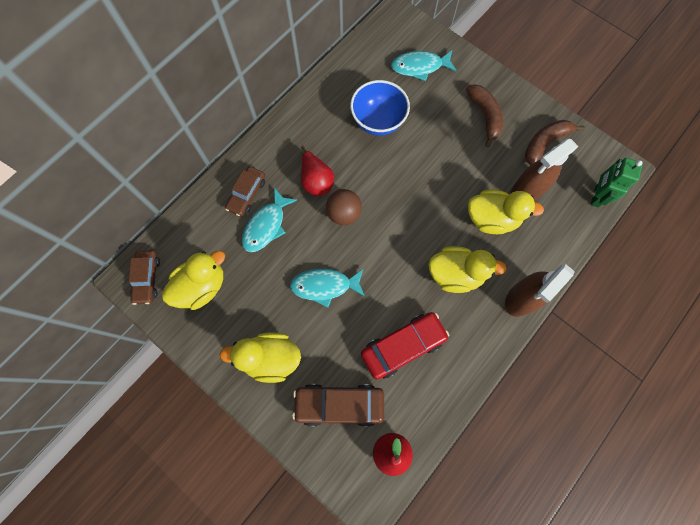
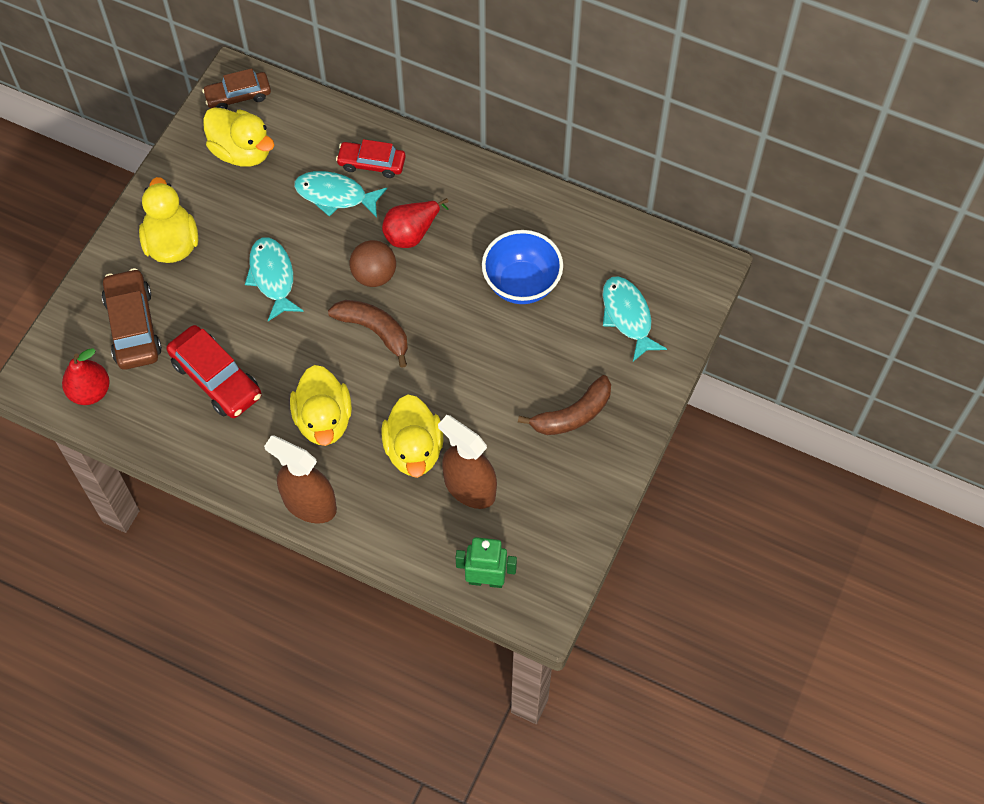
camera: 75 degrees right, 10 degrees down
brown car [225,167,265,217] -> red car [336,139,406,178]
brown banana [525,120,585,165] -> brown banana moved to [328,300,408,368]

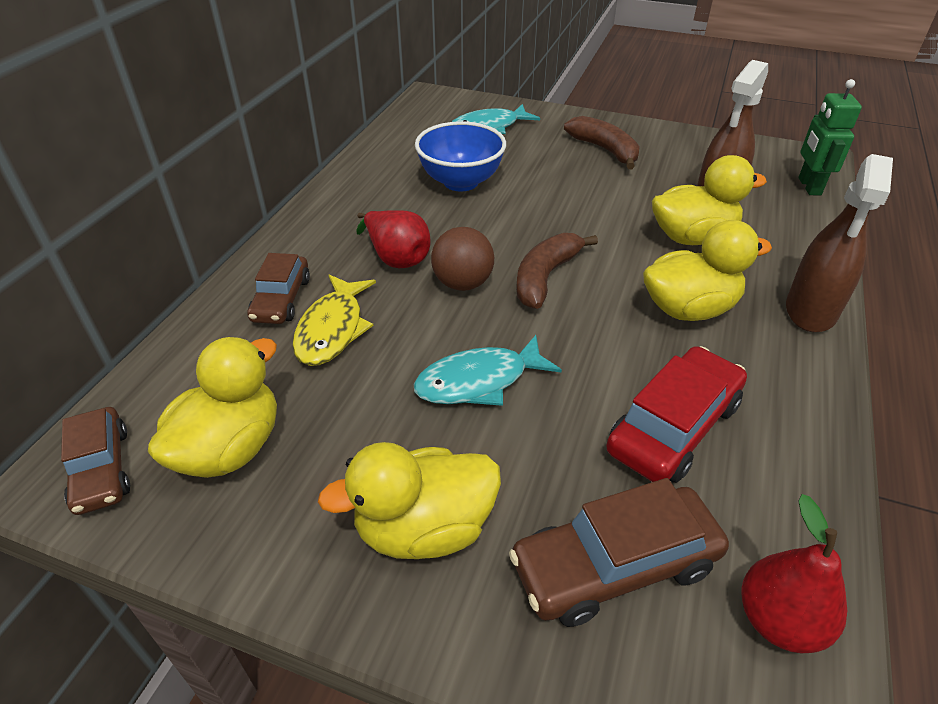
camera: 95 degrees left, 20 degrees down
turquoise fish [294,171,387,218] -> yellow fish [292,275,376,366]
red car [336,139,406,178] -> brown car [247,253,310,324]

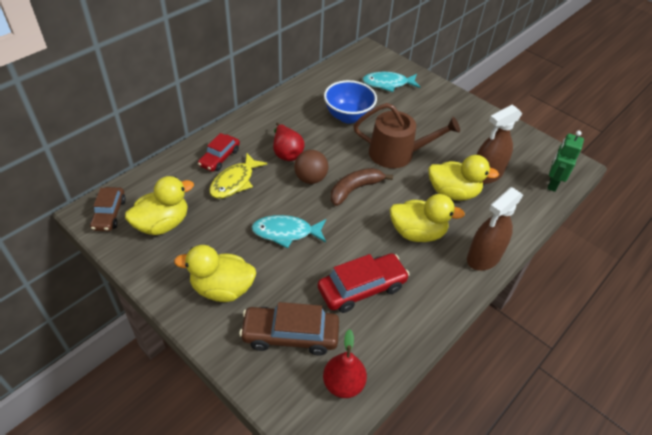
camera: 20 degrees right, 5 degrees up
brown car [247,253,310,324] -> red car [198,133,240,172]
brown banana [564,116,640,169] -> none
none -> brown watering can [354,103,460,168]

